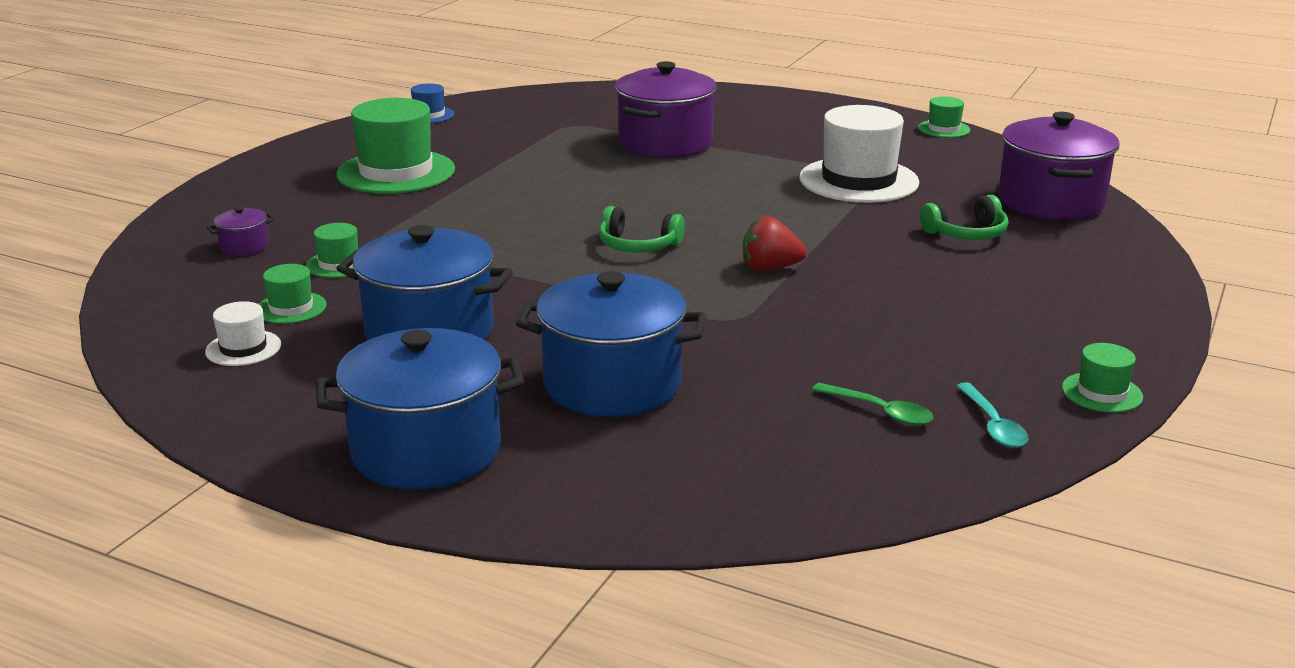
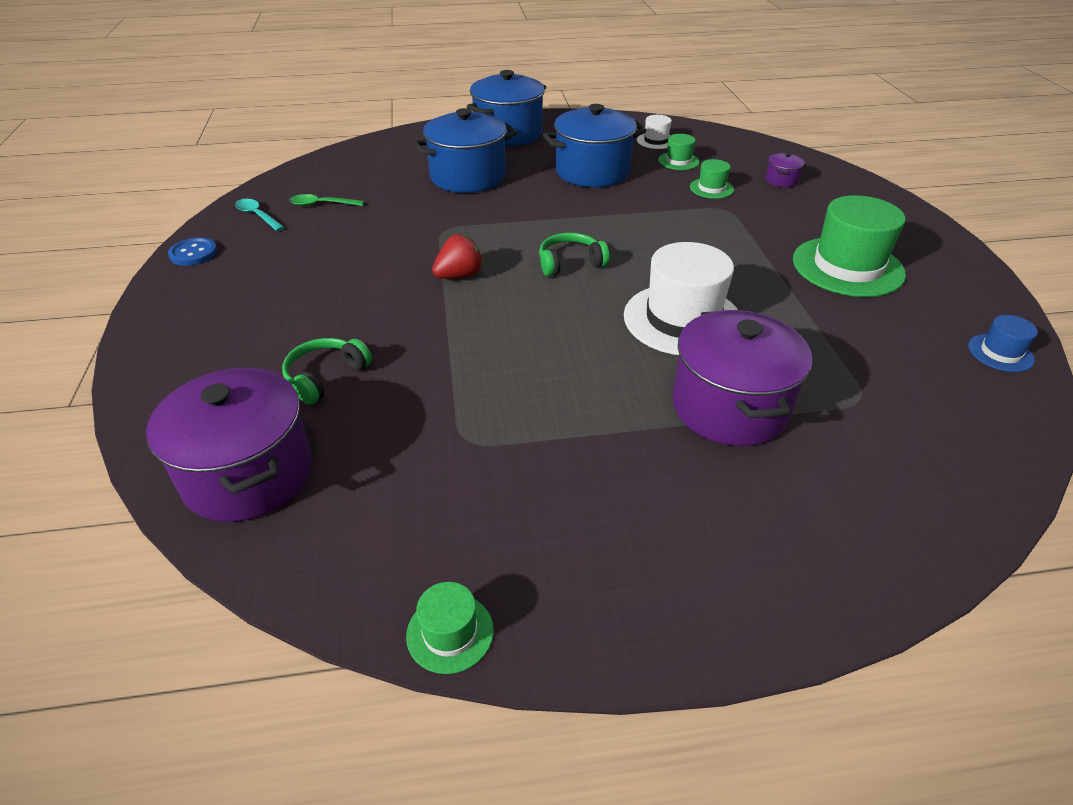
camera: 145 degrees right, 15 degrees up
white hat [799,105,919,203] -> white hat moved to [624,242,738,355]
green hat [1062,343,1143,413] -> blue button [168,237,217,266]

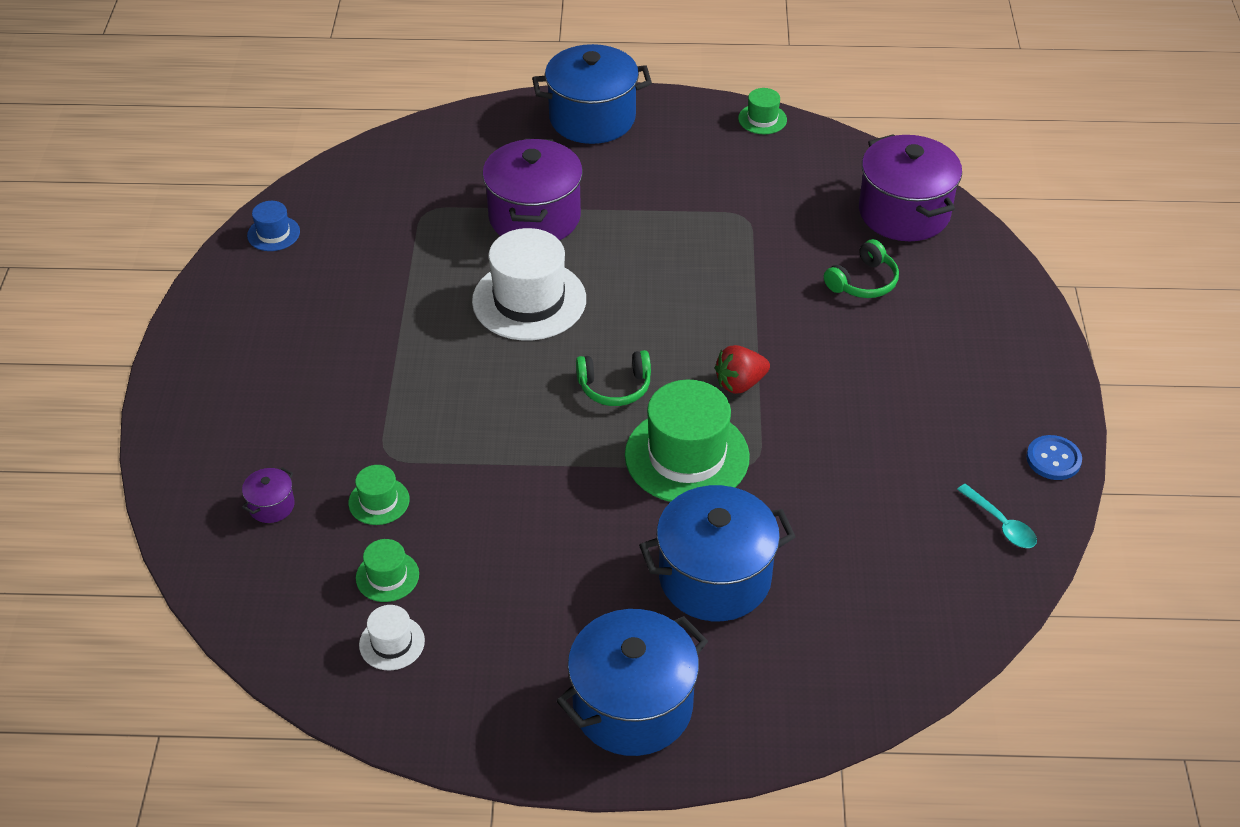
camera: 170 degrees left, 5 degrees up
green spoon [289,194,364,206] -> none
blue pot [543,104,647,187] -> blue pot moved to [532,44,652,144]
green hat [793,195,906,297] -> green hat moved to [625,380,750,502]

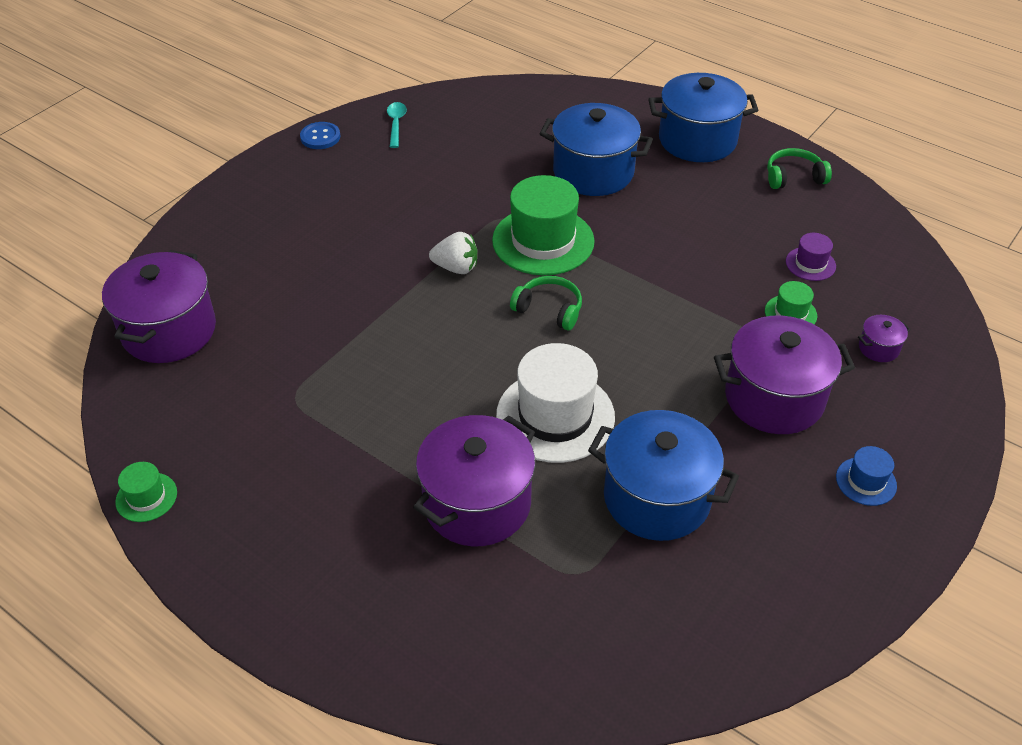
camera: 145 degrees left, 0 degrees up
blue hat [247,201,300,251] -> blue hat moved to [836,446,897,506]
green hat [356,539,419,602] -> purple hat [786,233,836,281]
white hat [359,605,425,670] -> none
blue pot [532,44,652,144] -> blue pot moved to [588,410,739,541]
red strawberry [715,345,770,394] -> white strawberry [429,232,477,274]
green headphones [824,239,899,298] -> green headphones moved to [767,148,832,189]
none -> purple pot [714,316,855,434]

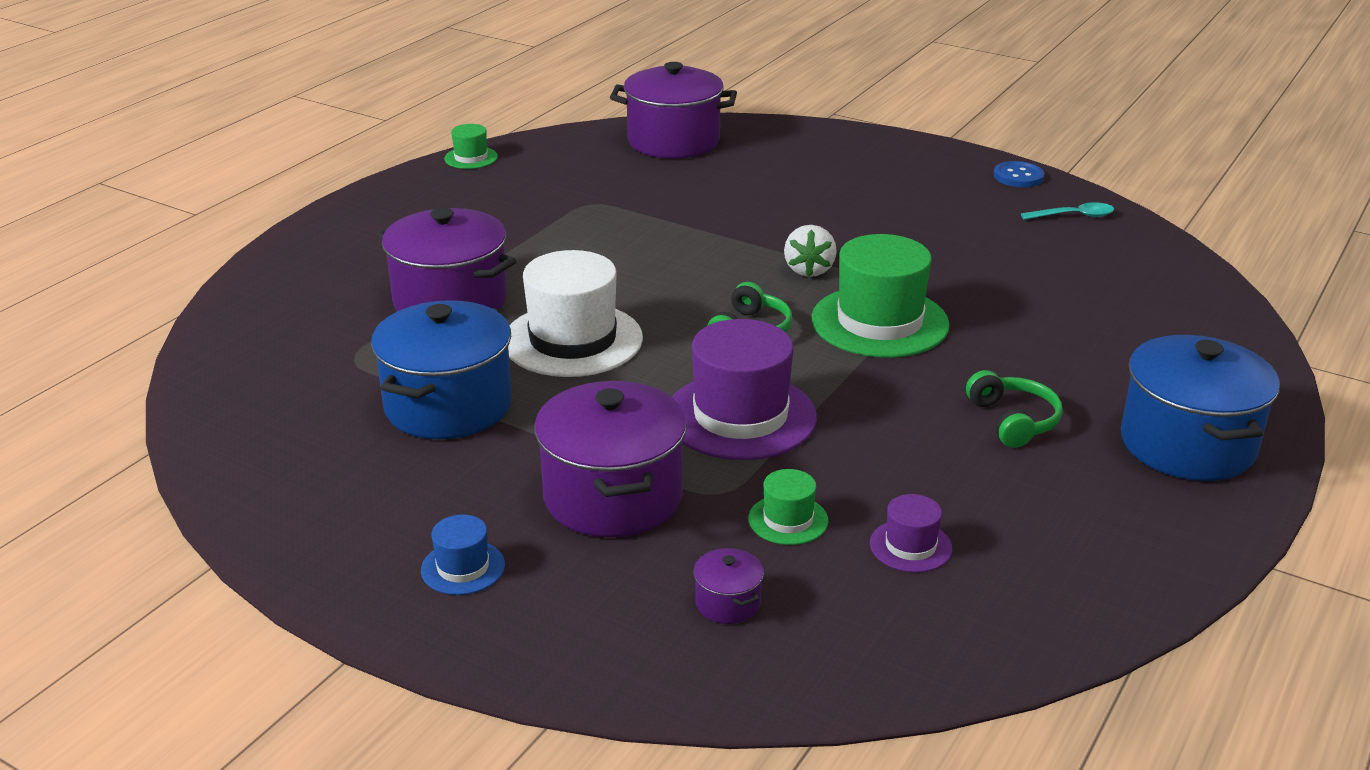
camera: 85 degrees right, 15 degrees down
blue pot [540,103,653,196] -> none
green headphones [767,148,832,189] -> green headphones moved to [966,370,1063,448]
none -> purple hat [672,319,817,460]

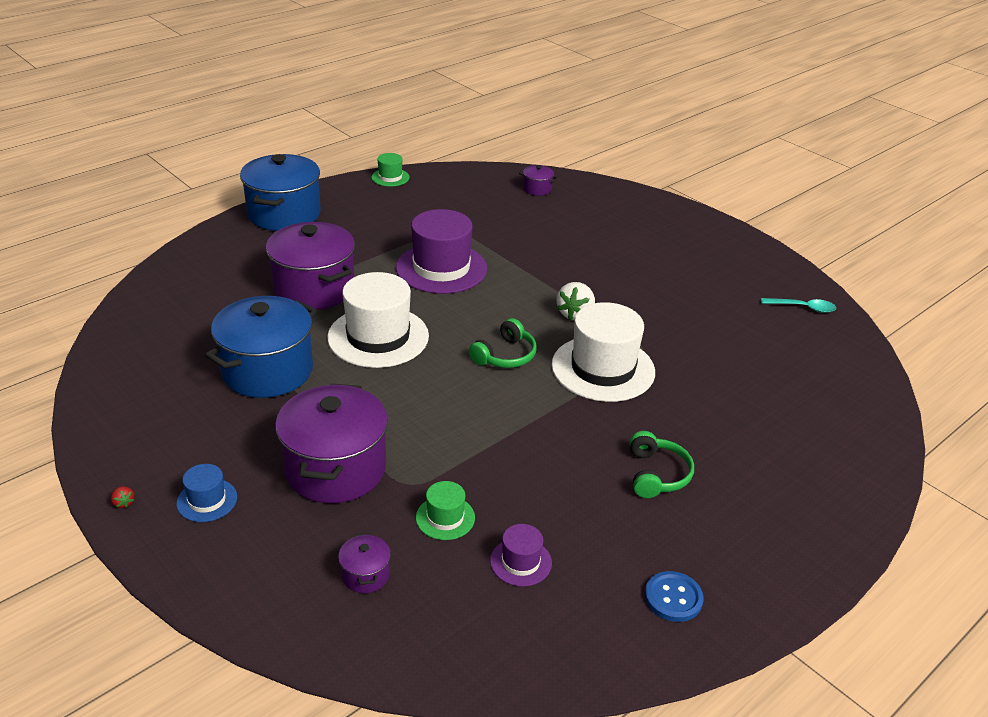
camera: 15 degrees right, 5 degrees up
purple pot [610,62,737,158] -> purple pot [519,165,558,196], size x0.43
purple hat [672,319,817,460] -> purple hat moved to [396,209,487,294]
green hat [811,234,950,358] -> white hat [552,302,655,402]
blue button [994,161,1044,187] -> blue button moved to [645,571,704,622]
blue pot [1121,335,1280,481] -> blue pot moved to [240,154,321,231]
none -> red strawberry [111,486,134,508]

